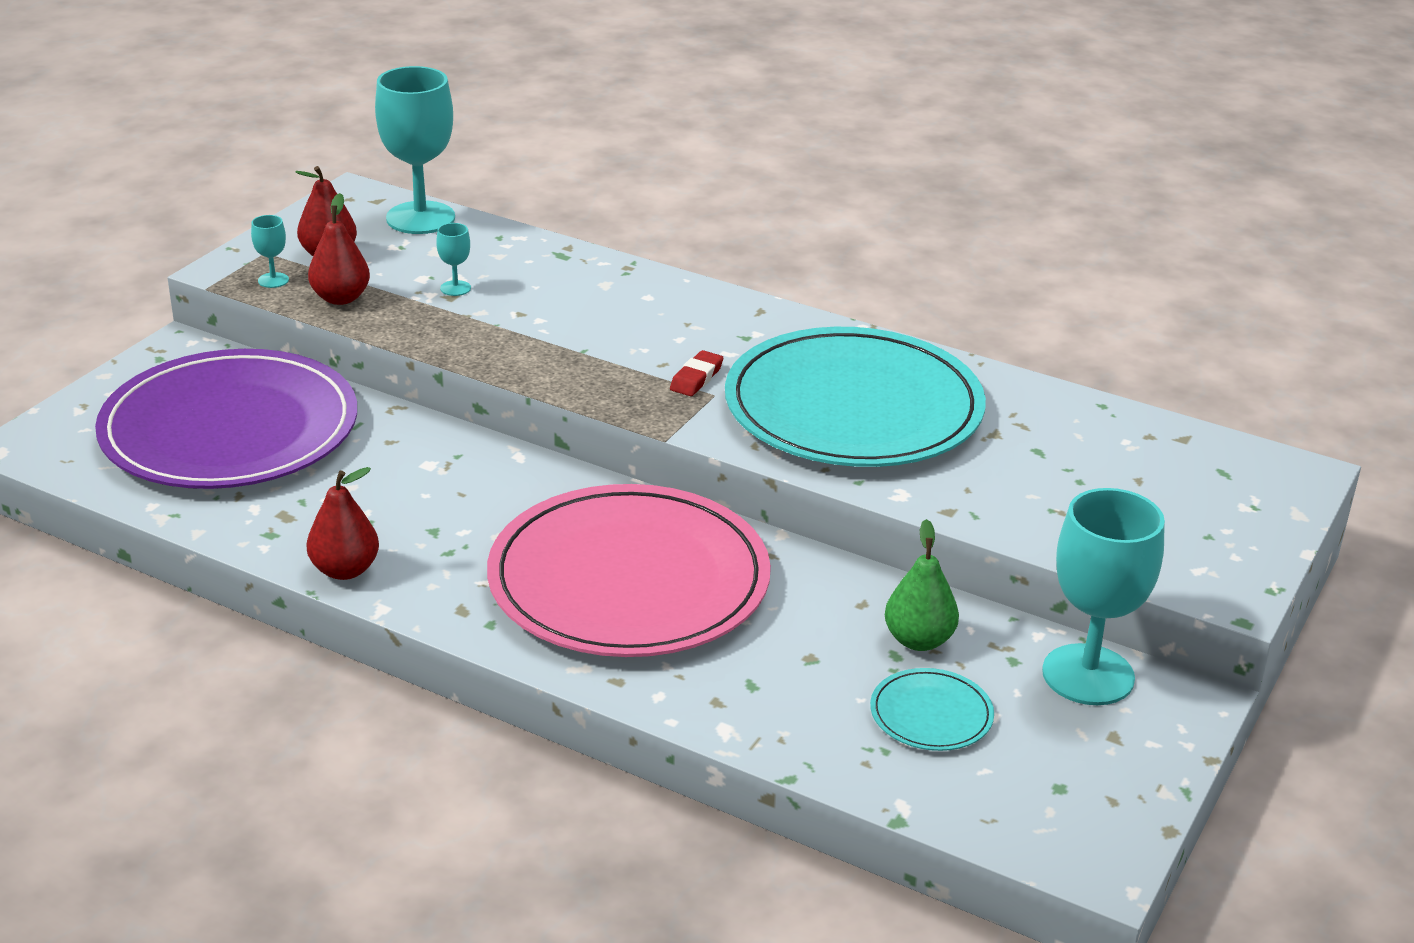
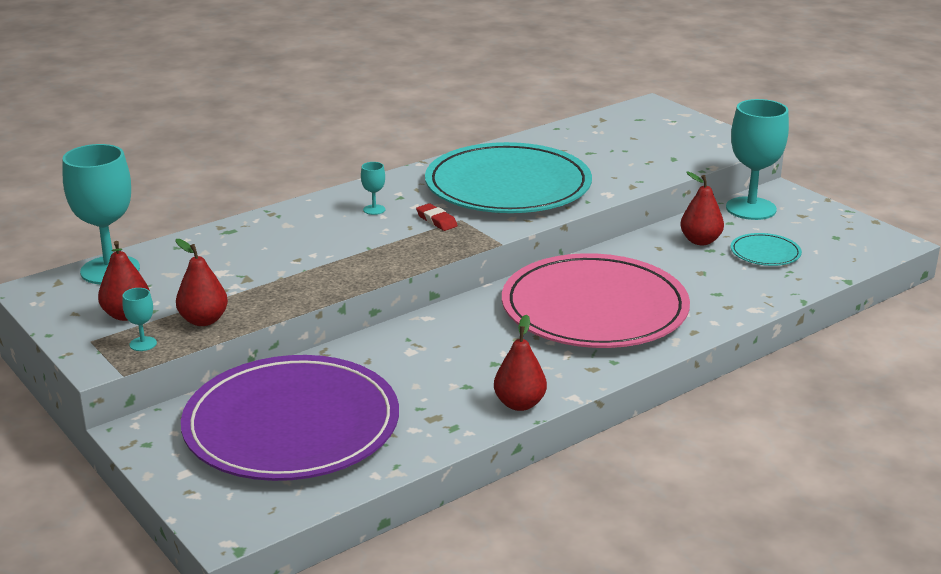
camera: 65 degrees left, 5 degrees down
turquoise goblet [436,223,471,296] -> turquoise goblet moved to [361,162,385,215]
green pear [885,519,959,651] -> red pear [680,172,724,245]

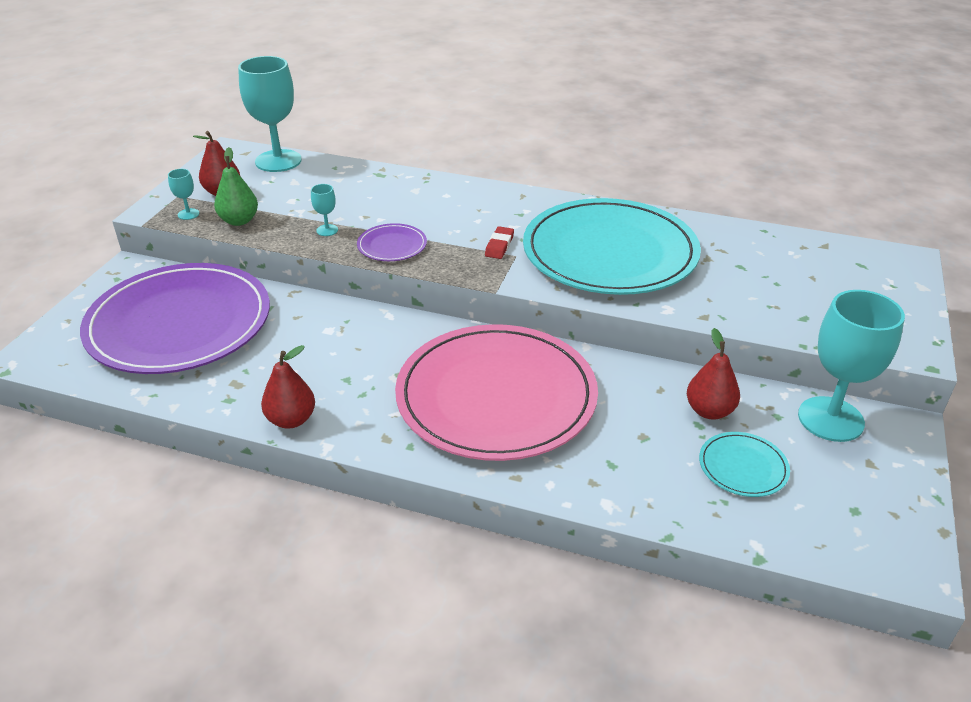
camera: 55 degrees right, 10 degrees up
red pear [176,239,228,326] -> green pear [214,147,258,226]
turquoise goblet [361,162,385,215] -> turquoise goblet moved to [311,184,338,236]
none -> purple plate [357,223,427,261]

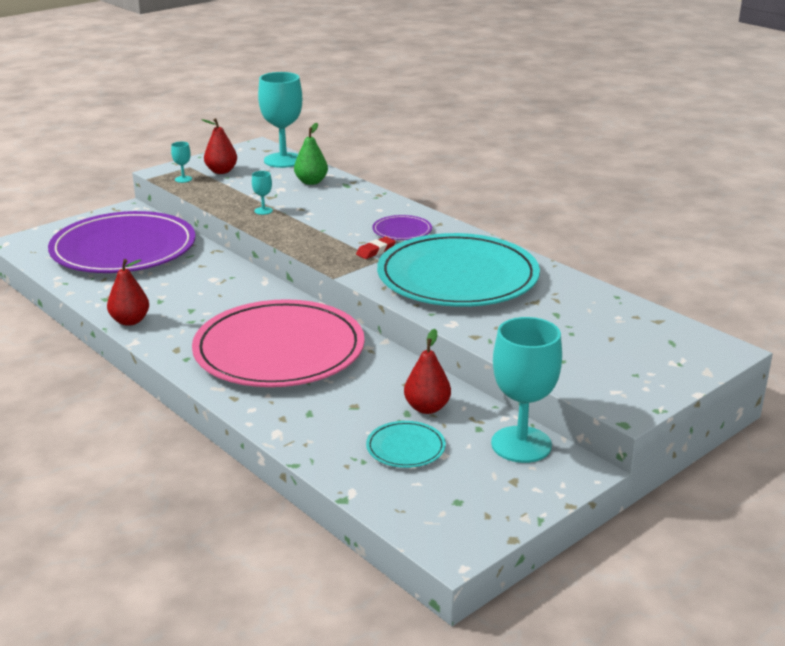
camera: 30 degrees right, 10 degrees down
green pear [214,147,258,226] -> green pear moved to [294,123,328,185]
purple plate [357,223,427,261] -> purple plate moved to [372,215,432,240]

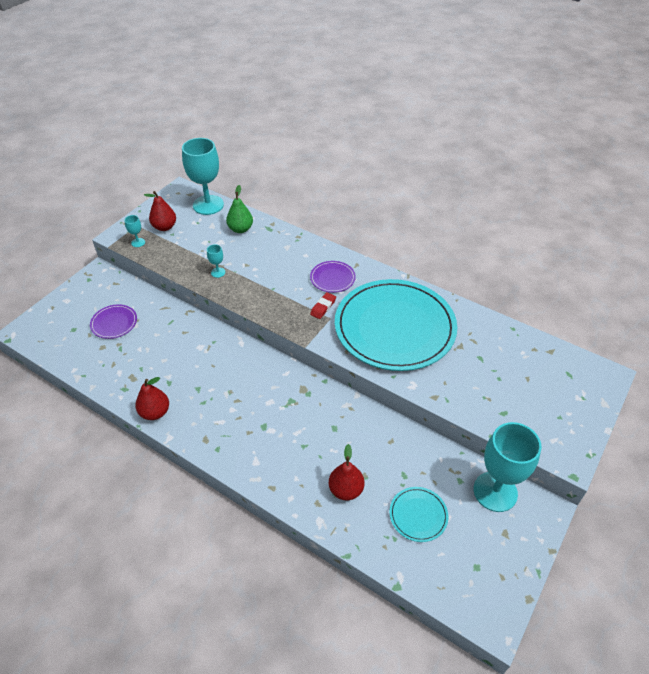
camera: 15 degrees left, 20 degrees up
purple plate [48,211,195,273] -> purple plate [90,304,137,339], size x0.40
pink plate [192,299,364,387] -> none
red pear [404,329,451,414] -> red pear moved to [329,444,364,500]

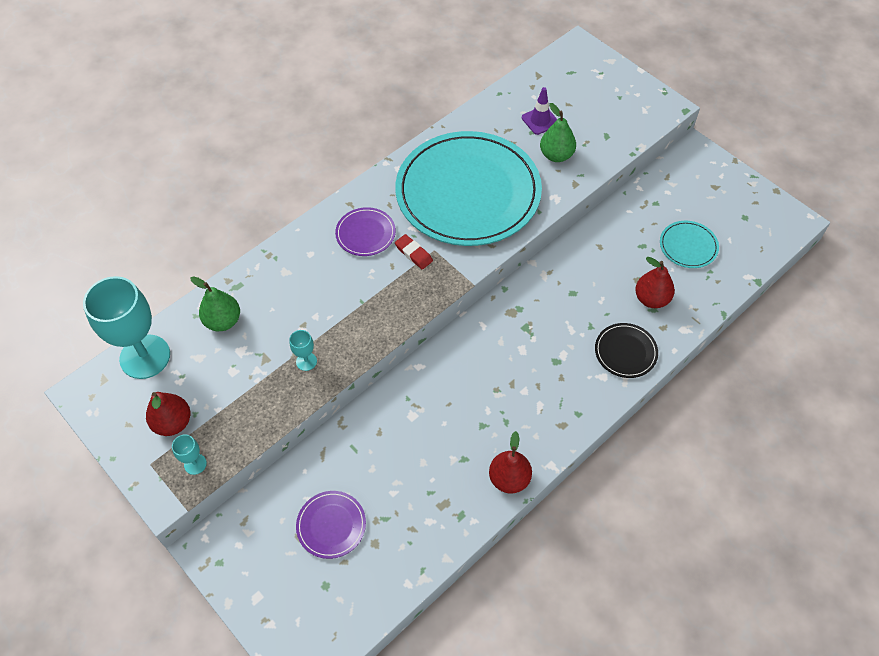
camera: 75 degrees left, 10 degrees up
turquoise goblet [474,422,542,512] -> none
none -> purple traffic cone [522,87,557,135]
none -> green pear [540,103,576,162]
none -> black plate [595,323,658,378]

